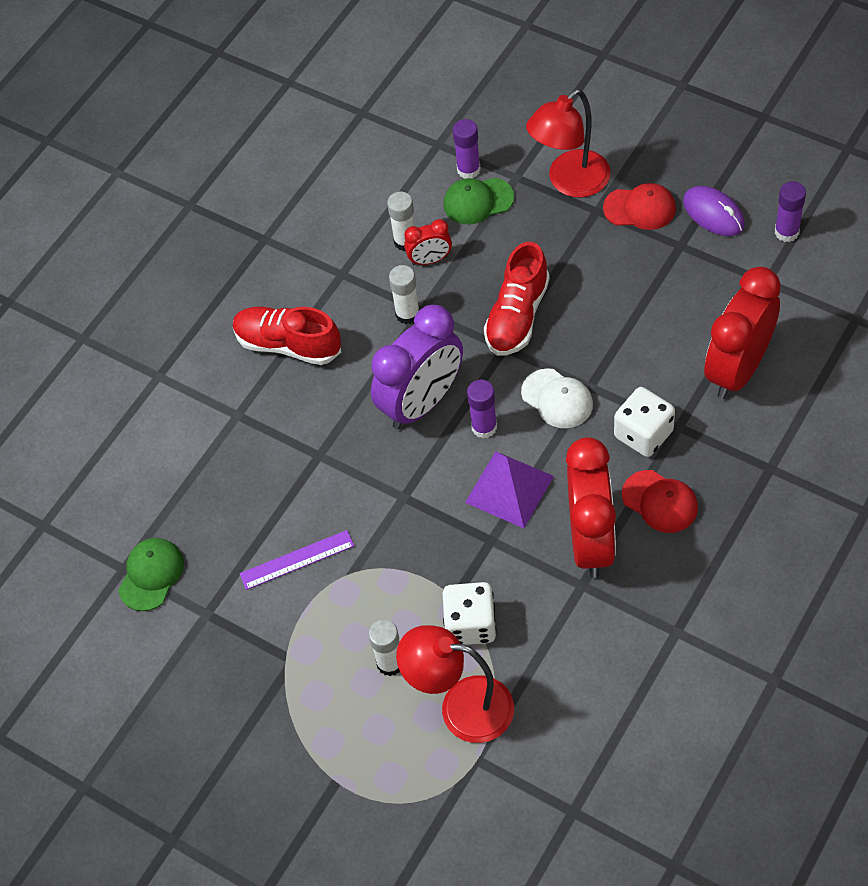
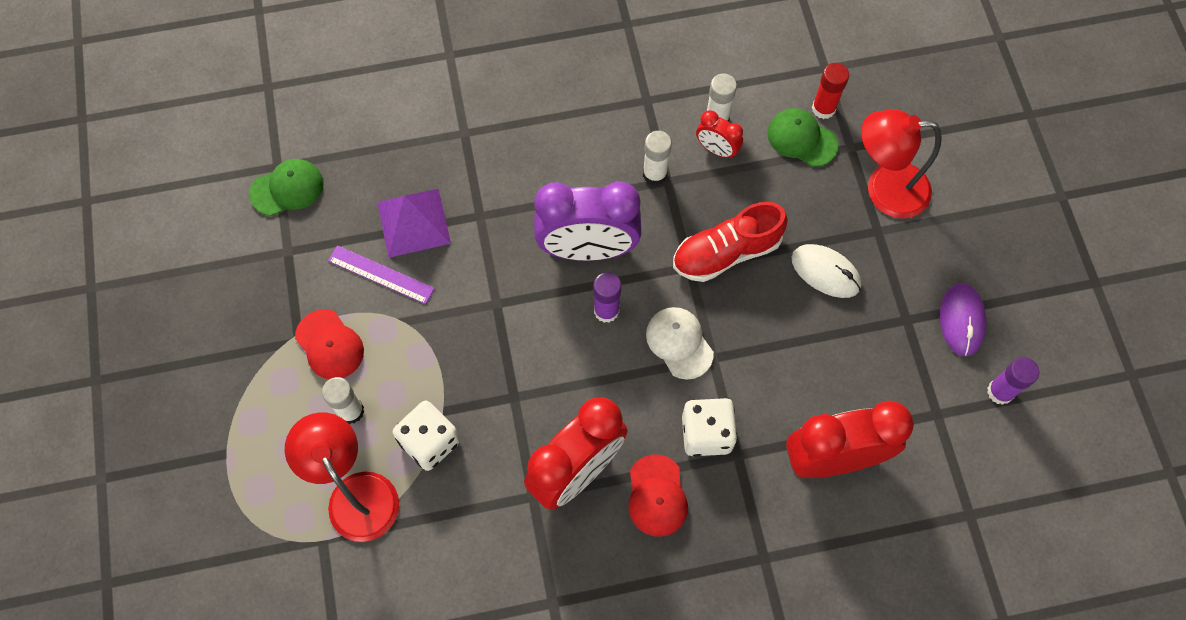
camera: 40 degrees right, 10 degrees up
red shoe [233,307,341,365] -> none
purple glue stick [453,119,481,179] -> red glue stick [812,63,849,119]
purple pyramid [465,451,554,528] -> purple pyramid moved to [377,189,451,258]
white cap [521,368,593,428] -> white cap turned 150 degrees clockwise [646,307,714,380]
red cap [603,183,676,230] -> red cap moved to [295,309,364,379]
none -> white mouse [792,244,861,298]

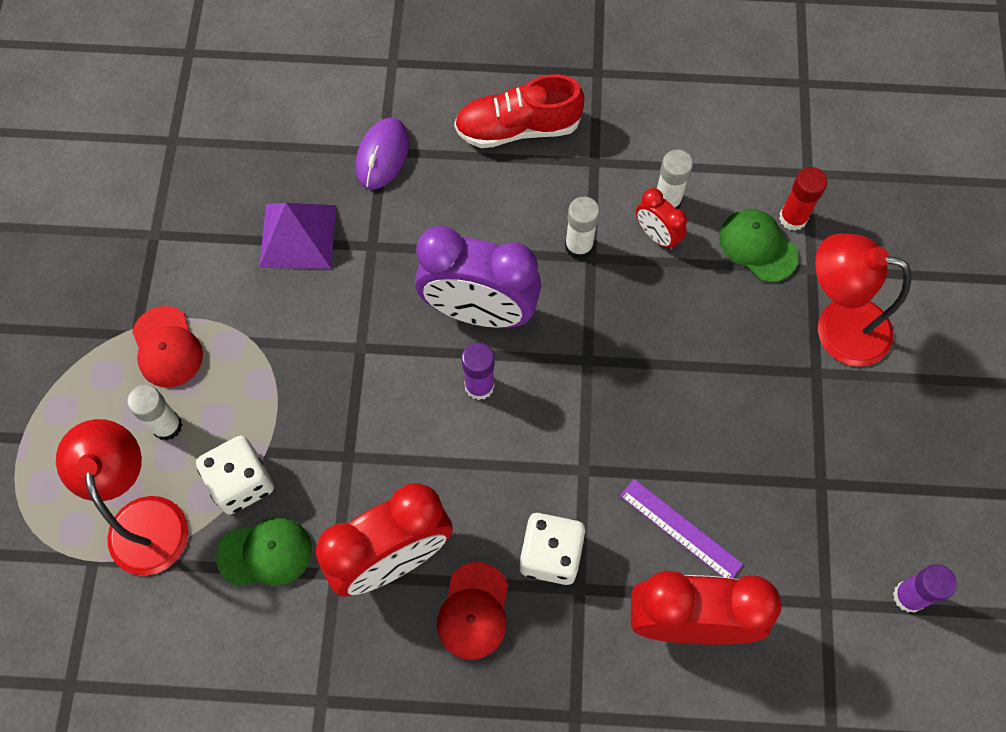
camera: 15 degrees right, 0 degrees up
green cap [249,159,324,216] -> green cap moved to [216,517,312,586]
purple ruler [328,245,435,304] -> purple ruler moved to [620,479,743,578]
white cap [646,307,714,380] -> none
red shoe [673,202,788,282] -> red shoe moved to [454,74,585,148]
white mouse [792,244,861,298] -> none
purple mouse [940,283,986,357] -> purple mouse moved to [356,118,409,189]

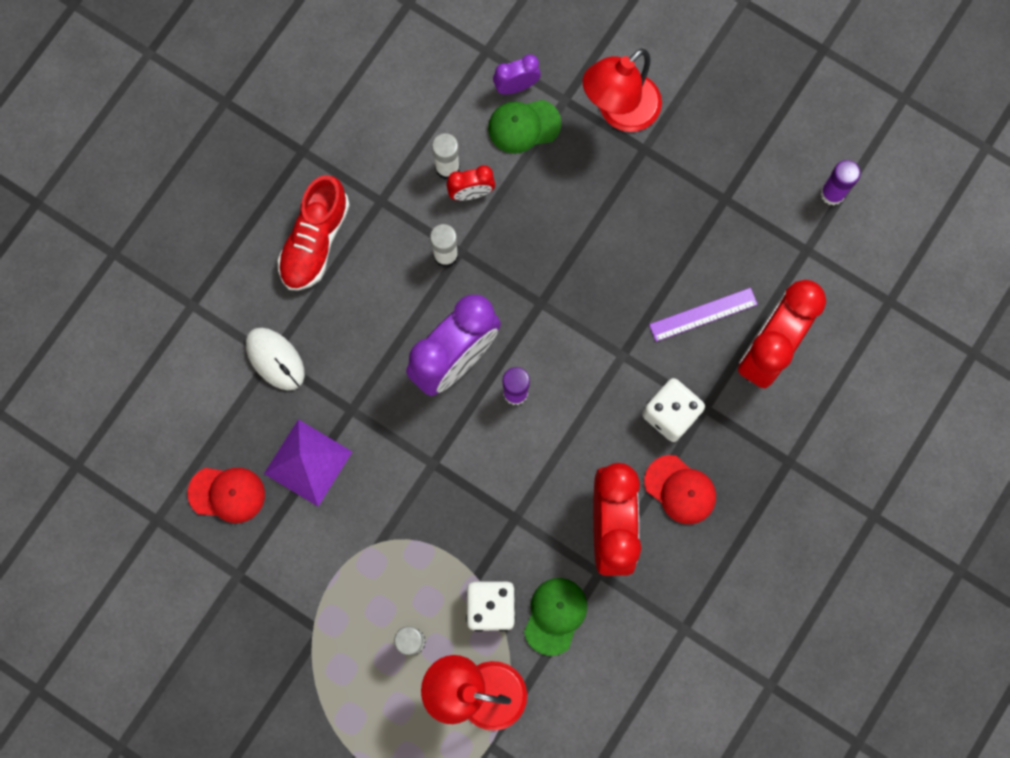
camera: 60 degrees left, 10 degrees up
red cap [132,306,203,387] -> red cap moved to [188,468,265,523]
purple mouse [356,118,409,189] -> white mouse [246,328,305,390]
red glue stick [779,167,827,231] -> purple clock [493,54,541,94]

